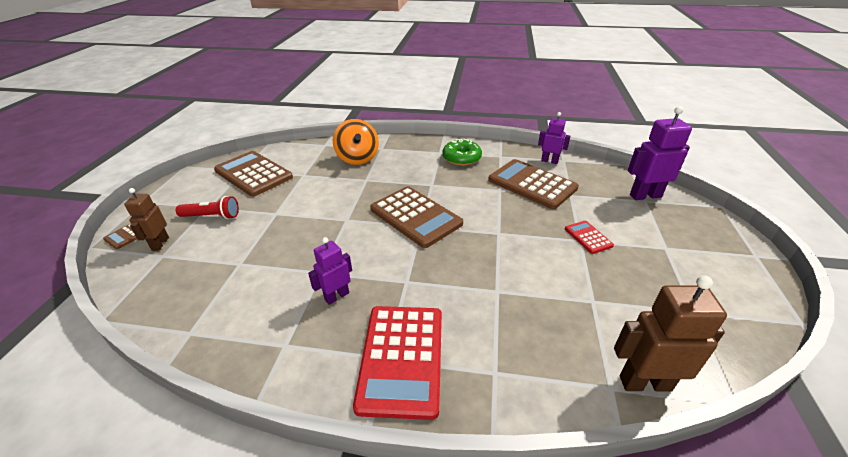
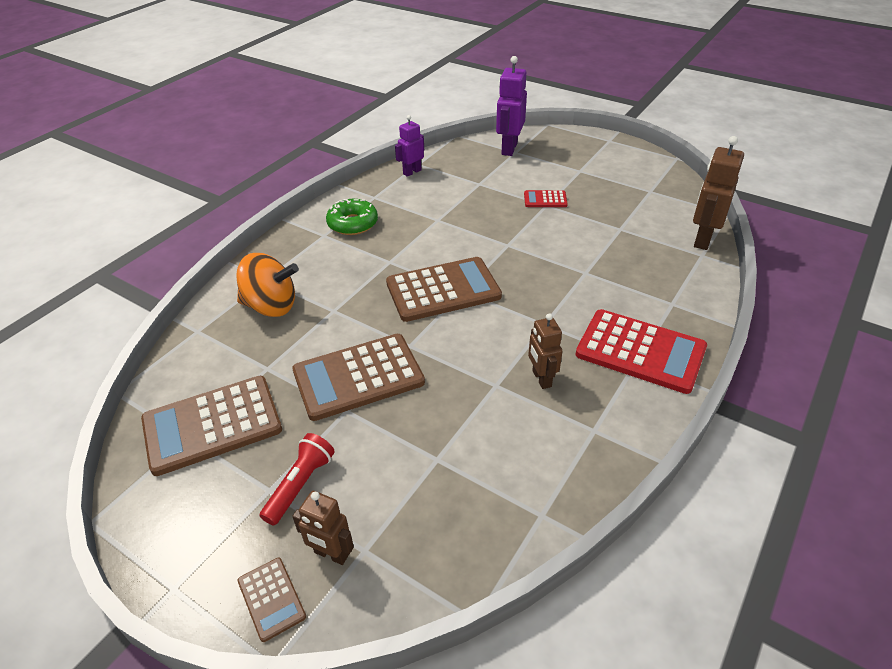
camera: 65 degrees left, 5 degrees up
purple robot [308,237,352,305] -> brown robot [528,314,562,389]
brown calculator [488,159,579,209] -> brown calculator moved to [292,334,425,421]

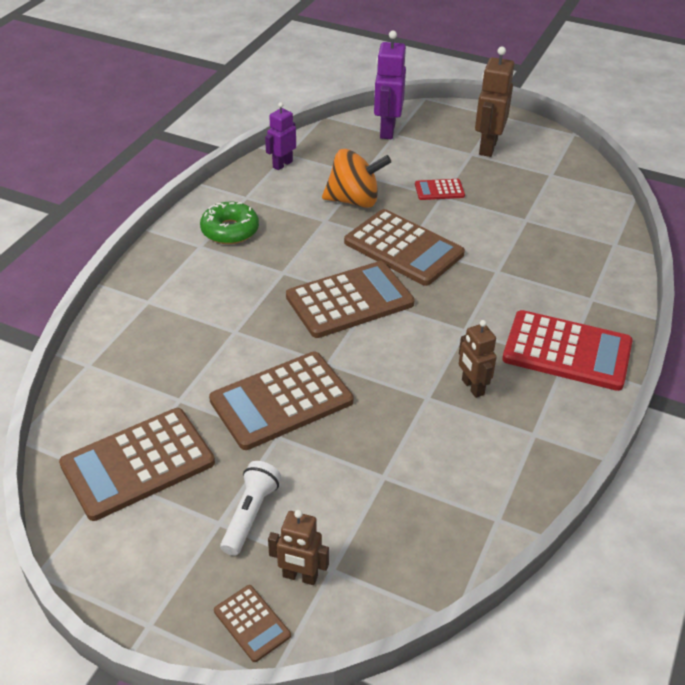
camera: 10 degrees left, 0 degrees up
orange spinning top [236,253,299,317] -> orange spinning top moved to [322,149,391,208]
red flashlight [260,433,335,526] -> white flashlight [220,461,281,556]
brown robot [693,136,744,250] -> brown robot moved to [475,46,514,157]
none -> brown calculator [344,209,465,286]

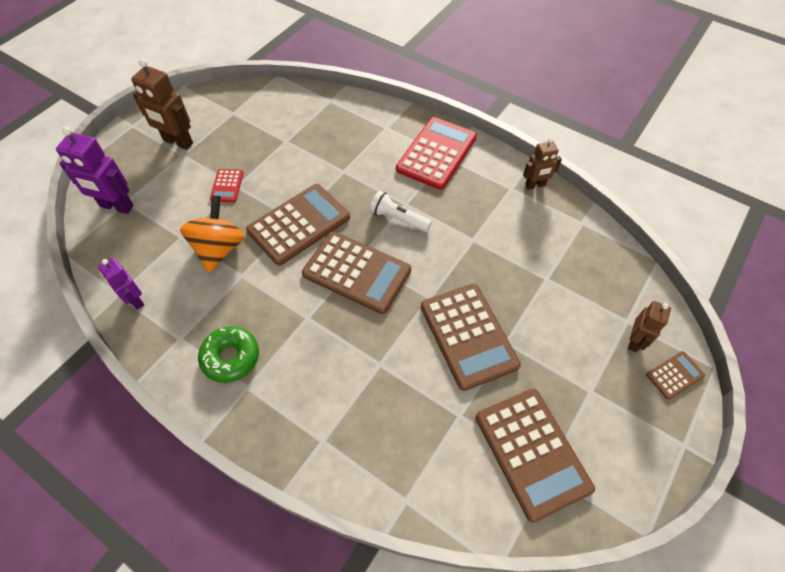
camera: 80 degrees left, 15 degrees up
white flashlight [220,461,281,556] -> white flashlight moved to [370,191,432,232]
brown calculator [286,261,415,338] -> brown calculator turned 135 degrees clockwise [302,231,411,314]
brown robot [459,320,497,398] -> brown robot moved to [523,138,562,190]

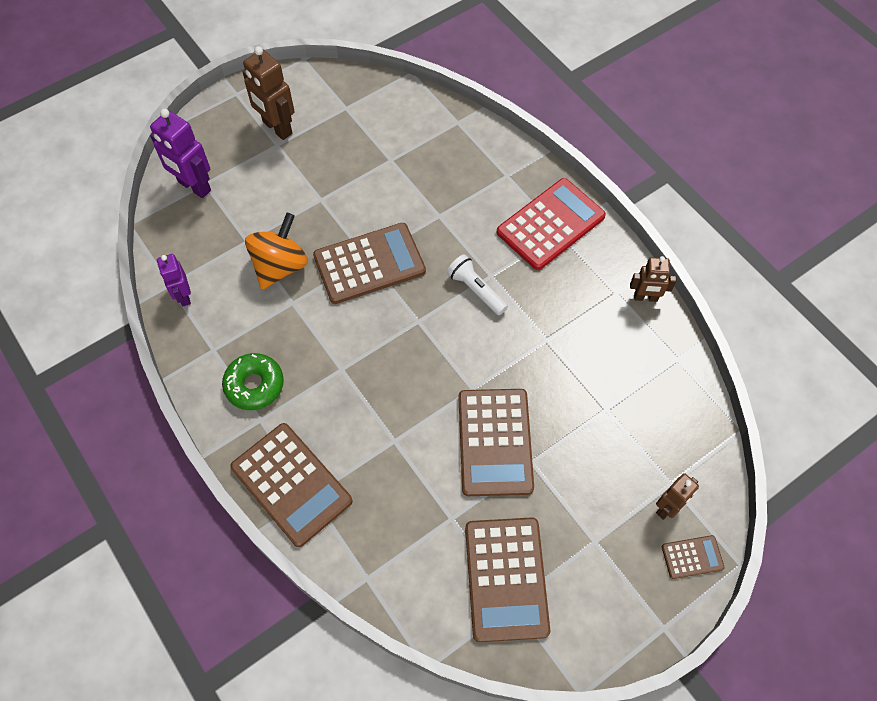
camera: 20 degrees right, 5 degrees up
red calculator [210,169,244,202] -> none
brown calculator [302,231,411,314] -> brown calculator moved to [230,423,353,547]

